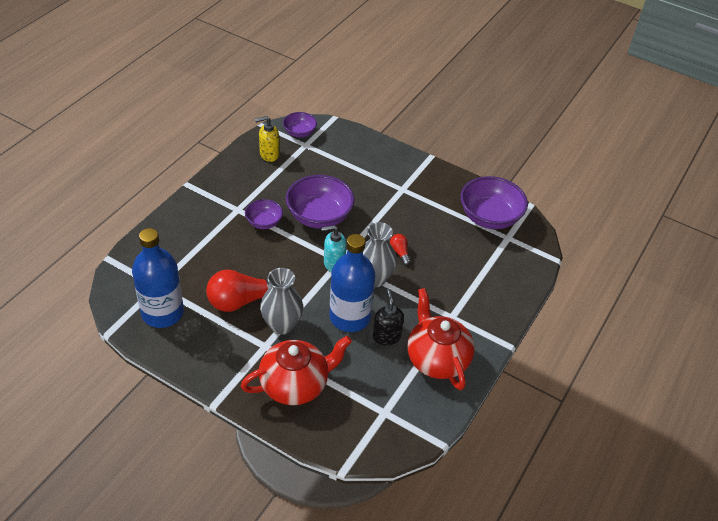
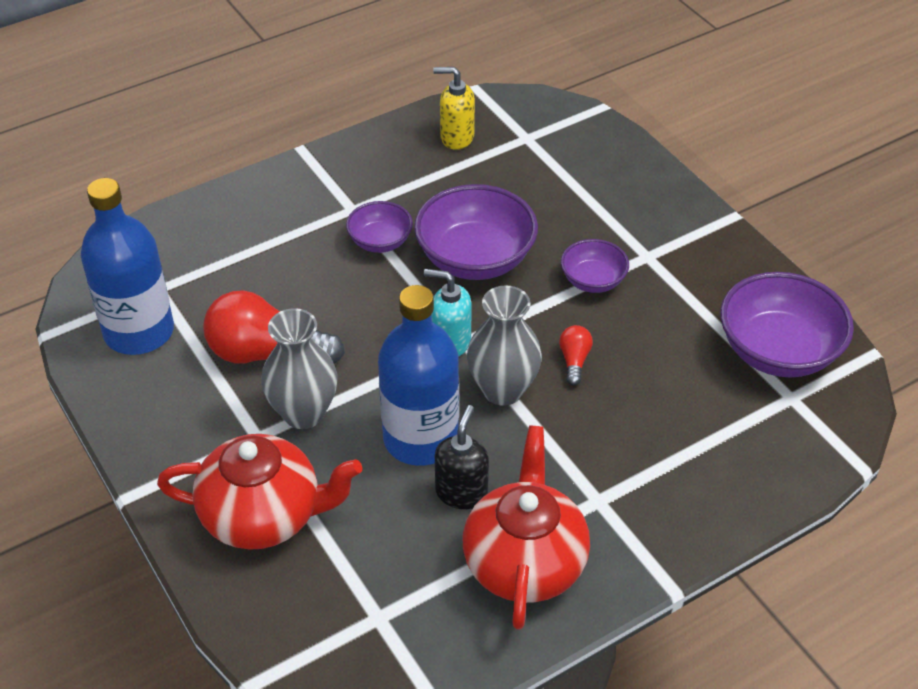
camera: 30 degrees right, 0 degrees up
purple bowl [283,112,317,137] -> purple bowl moved to [561,239,629,293]

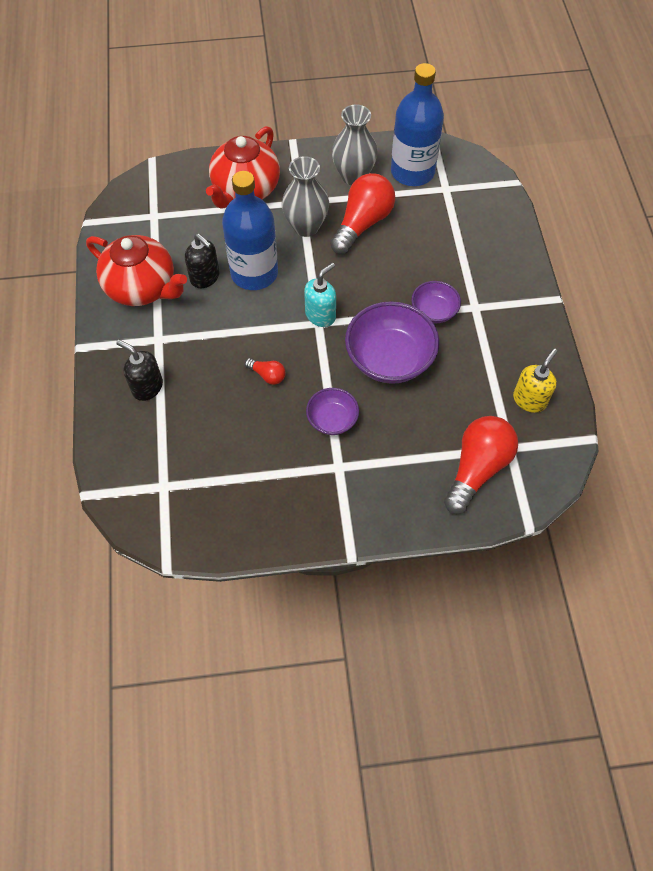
camera: 115 degrees right, 15 degrees up
grey vase [467,285,542,406] -> grey vase moved to [332,104,378,185]
purple bowl [720,272,854,377] -> none
none -> black soap dispenser [116,340,163,401]
none -> red light bulb [444,416,518,514]

